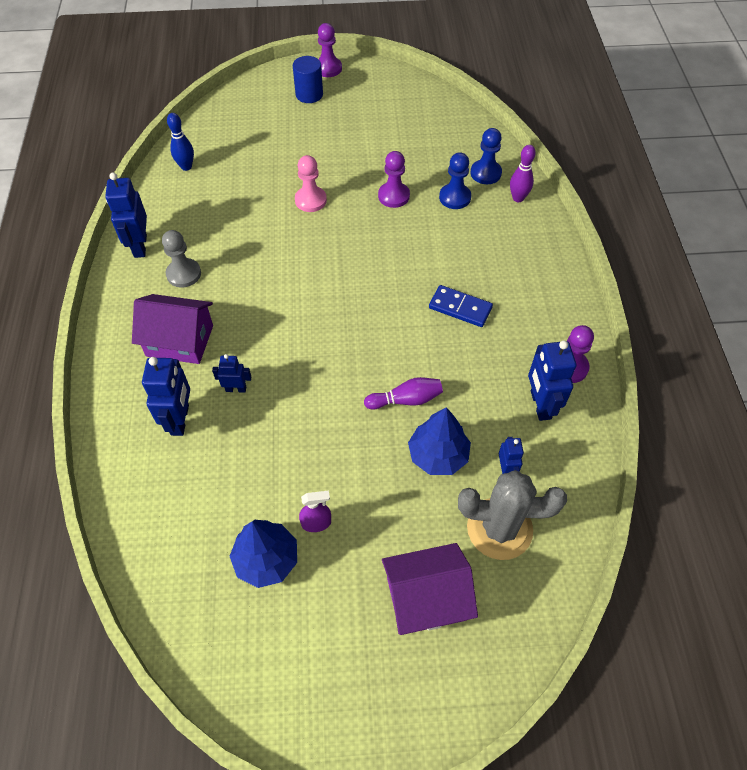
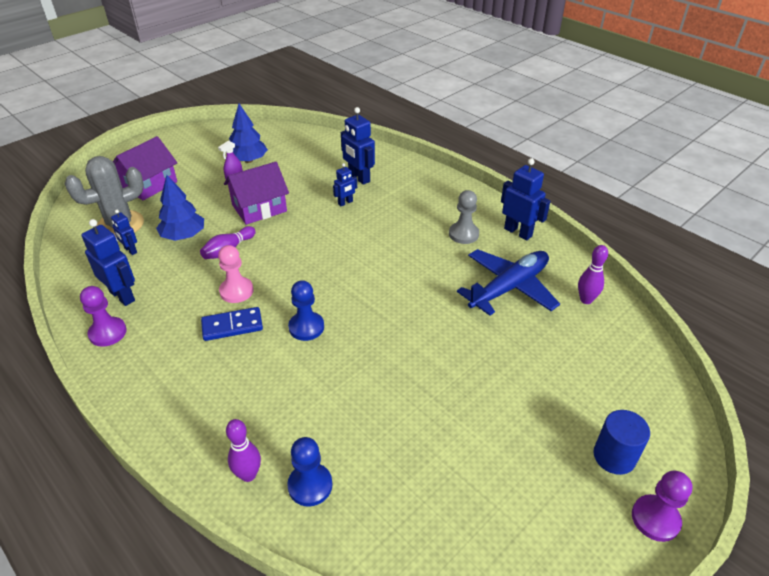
camera: 140 degrees right, 15 degrees down
purple house [132,294,213,364] -> purple house moved to [224,162,289,225]
blue bowling pin [167,113,194,171] -> purple bowling pin [578,245,608,304]
pink pawn [295,155,327,212] -> pink pawn moved to [218,245,254,303]
purple pawn [378,151,410,208] -> none
blue pawn [439,152,471,209] -> blue pawn moved to [288,280,324,341]
none -> blue plane [457,249,560,316]

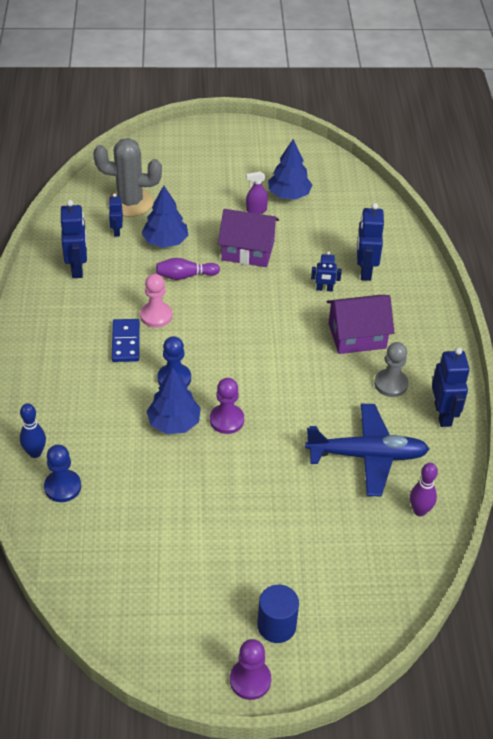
camera: 40 degrees right, 5 degrees up
purple pawn [80,286,127,347] -> purple pawn moved to [210,378,244,434]
purple house [113,136,177,201] -> purple house moved to [326,295,394,354]
blue domino [201,307,263,341] -> blue domino turned 60 degrees clockwise [112,319,140,362]
purple bowling pin [226,419,261,482] -> blue bowling pin [20,403,46,458]
none -> blue tree [146,367,201,434]

